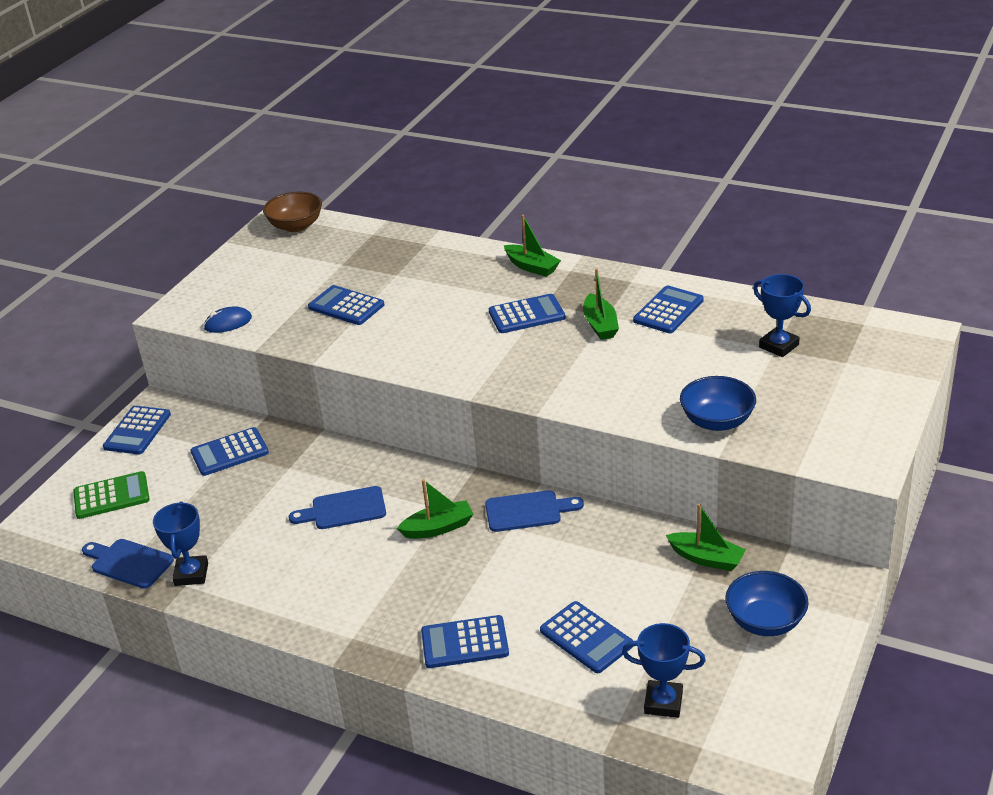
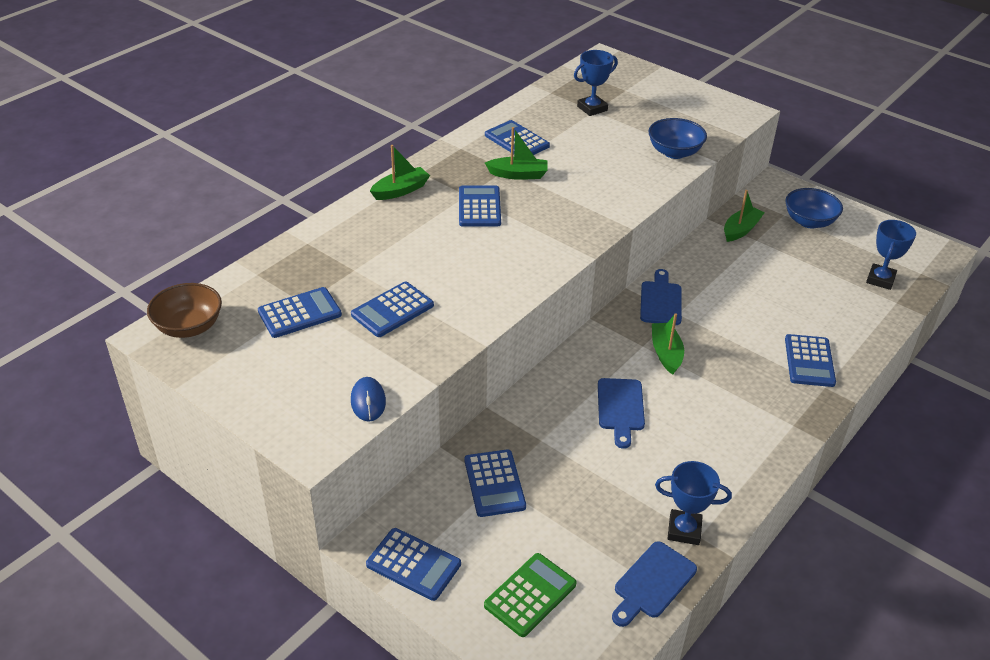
camera: 80 degrees left, 5 degrees up
green calculator [73,471,150,519] -> green calculator turned 45 degrees clockwise [484,553,577,637]
blue calculator [540,601,633,673] -> blue calculator moved to [258,287,342,338]

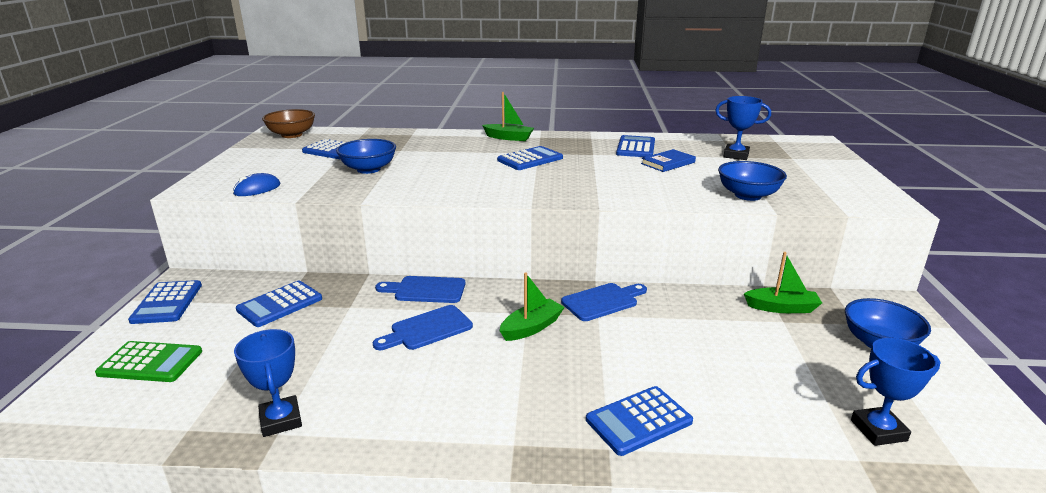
camera: 55 degrees right, 15 degrees down
blue calculator [351,282,434,337] -> blue bowl [336,139,396,174]
green boat [485,127,548,180] -> none
blue cutting board [612,541,697,627] -> blue cutting board moved to [375,276,465,303]
none -> blue book [641,149,696,172]

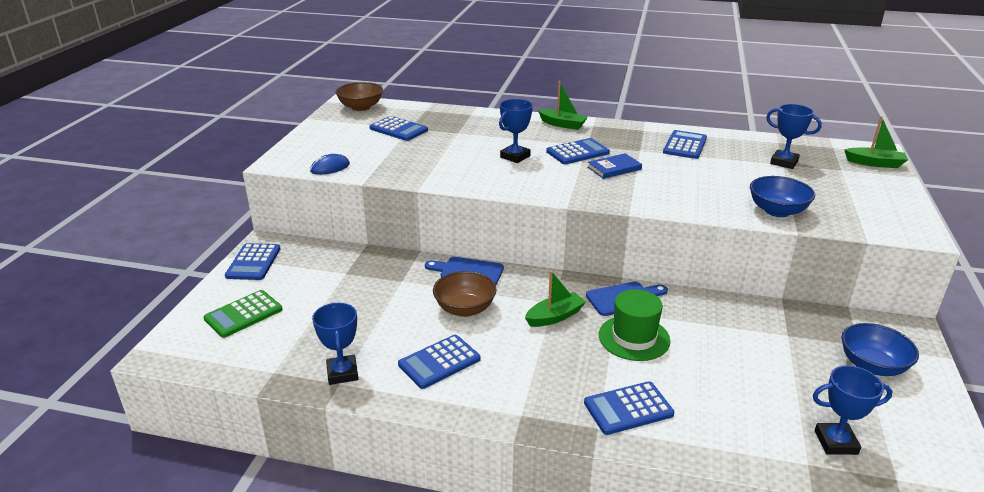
camera: 10 degrees right, 5 degrees up
green calculator [95,341,202,382] -> green calculator turned 120 degrees clockwise [203,290,283,338]
blue calculator [236,281,322,327] -> blue calculator moved to [398,335,481,389]
blue bowl [336,139,396,174] -> none
blue cutting board [373,305,473,350] -> brown bowl [433,271,497,317]
blue book [641,149,696,172] -> blue book moved to [588,153,642,179]
green boat [744,252,822,313] -> green boat moved to [845,116,908,168]
none -> blue trophy [499,99,533,163]
none -> green hat [599,289,670,361]

